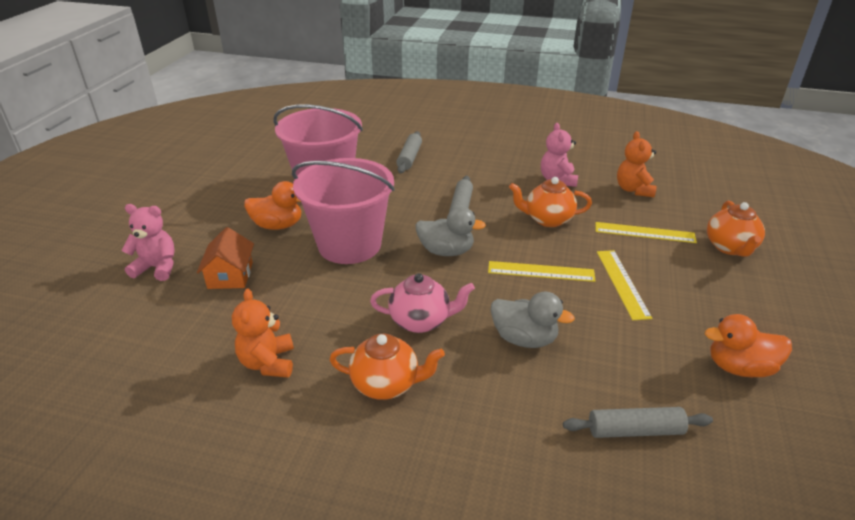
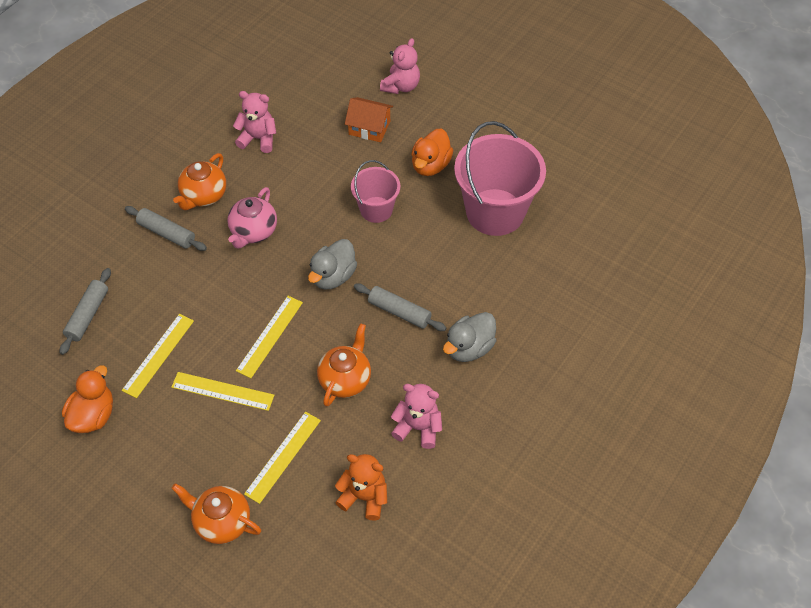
camera: 110 degrees right, 20 degrees up
orange teddy bear [232,289,294,378] -> pink teddy bear [233,91,276,153]
pink bucket [292,158,395,264] -> pink bucket [351,160,400,223], size x0.56
grey rolling pin [396,131,422,173] -> grey rolling pin moved to [125,206,207,251]
grey duck [491,292,575,348] -> grey duck moved to [443,312,496,362]
none -> yellow ruler [122,314,194,398]

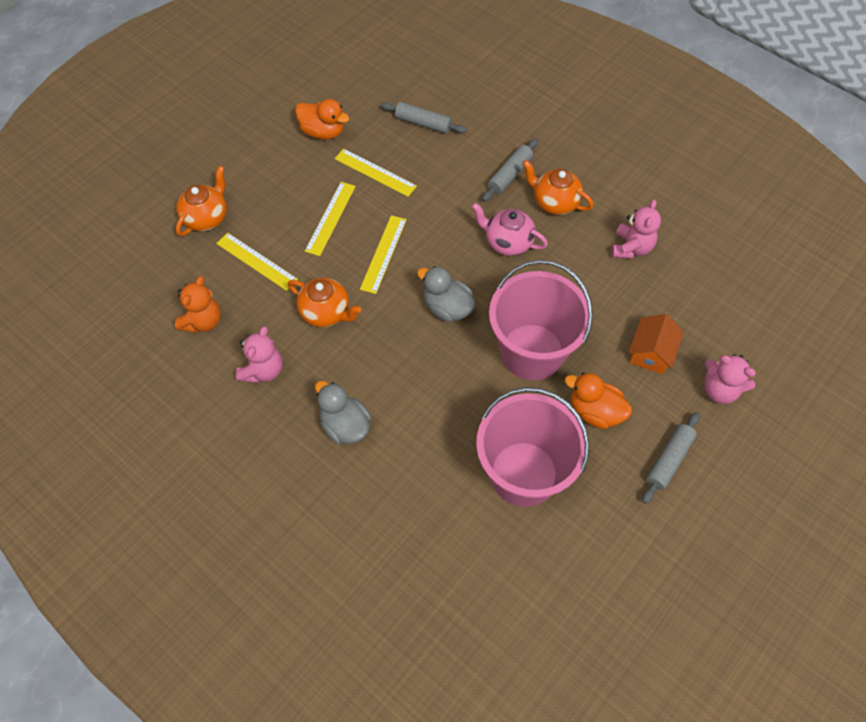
camera: 95 degrees right, 5 degrees up
yellow ruler [236,296,303,378] -> yellow ruler turned 75 degrees clockwise [360,215,407,294]
pink bucket [351,160,400,223] -> pink bucket [489,260,593,380], size x1.79
grey rolling pin [354,283,446,331] -> grey rolling pin moved to [642,412,700,504]

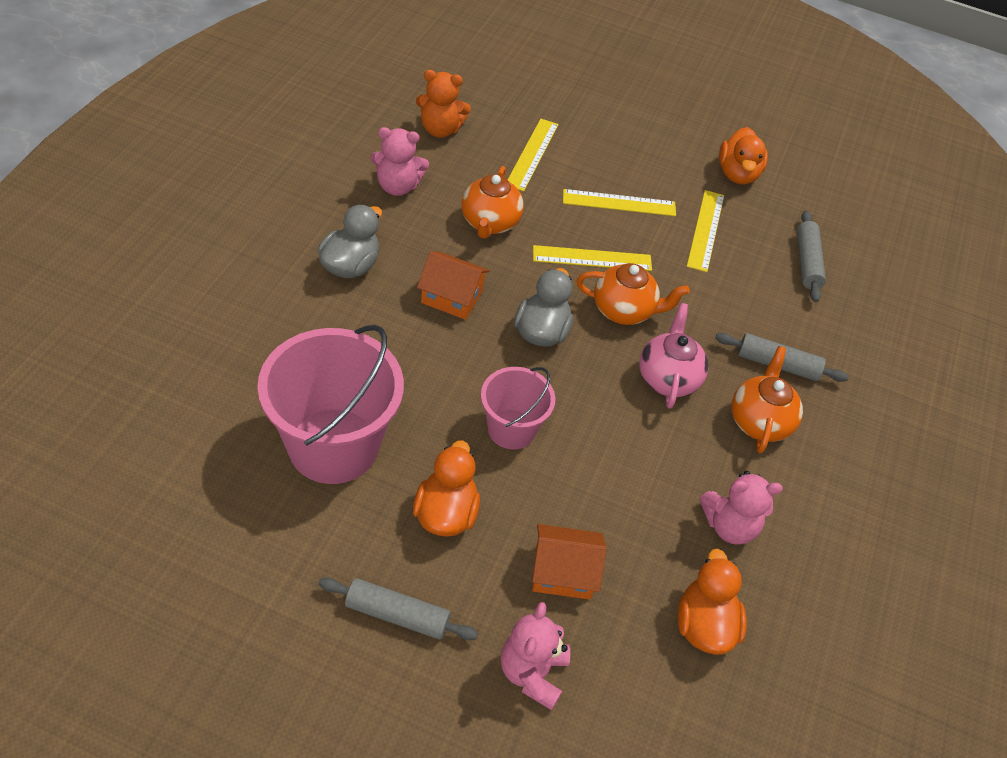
camera: 65 degrees right, 10 degrees down
orange teapot [176,166,227,236] -> orange teapot moved to [577,263,690,325]
pink bucket [489,260,593,380] -> pink bucket [481,367,555,450], size x0.56
none -> orange house [417,251,490,320]
none -> orange duck [677,549,747,655]

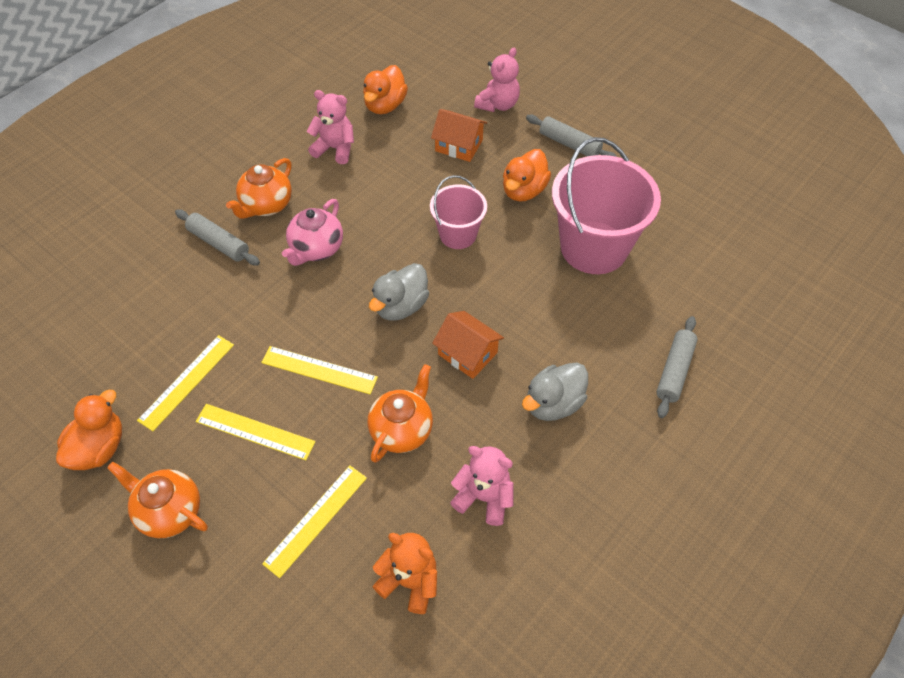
camera: 155 degrees left, 5 degrees up
orange teapot [577,263,690,325] -> orange teapot moved to [107,462,208,538]
grey rolling pin [797,210,826,302] -> grey rolling pin moved to [656,316,698,418]

